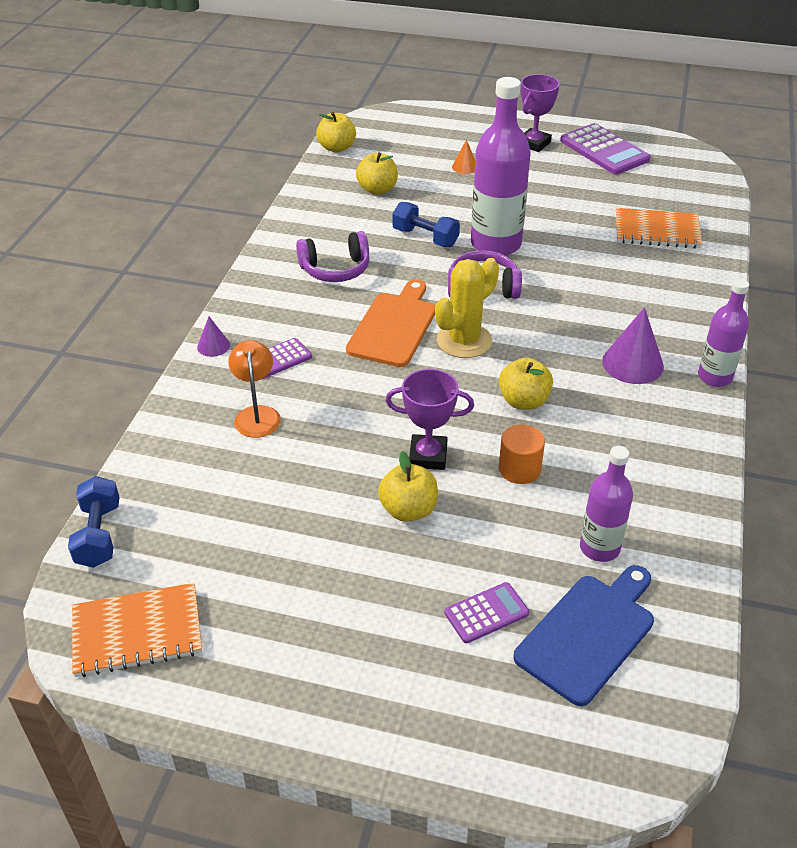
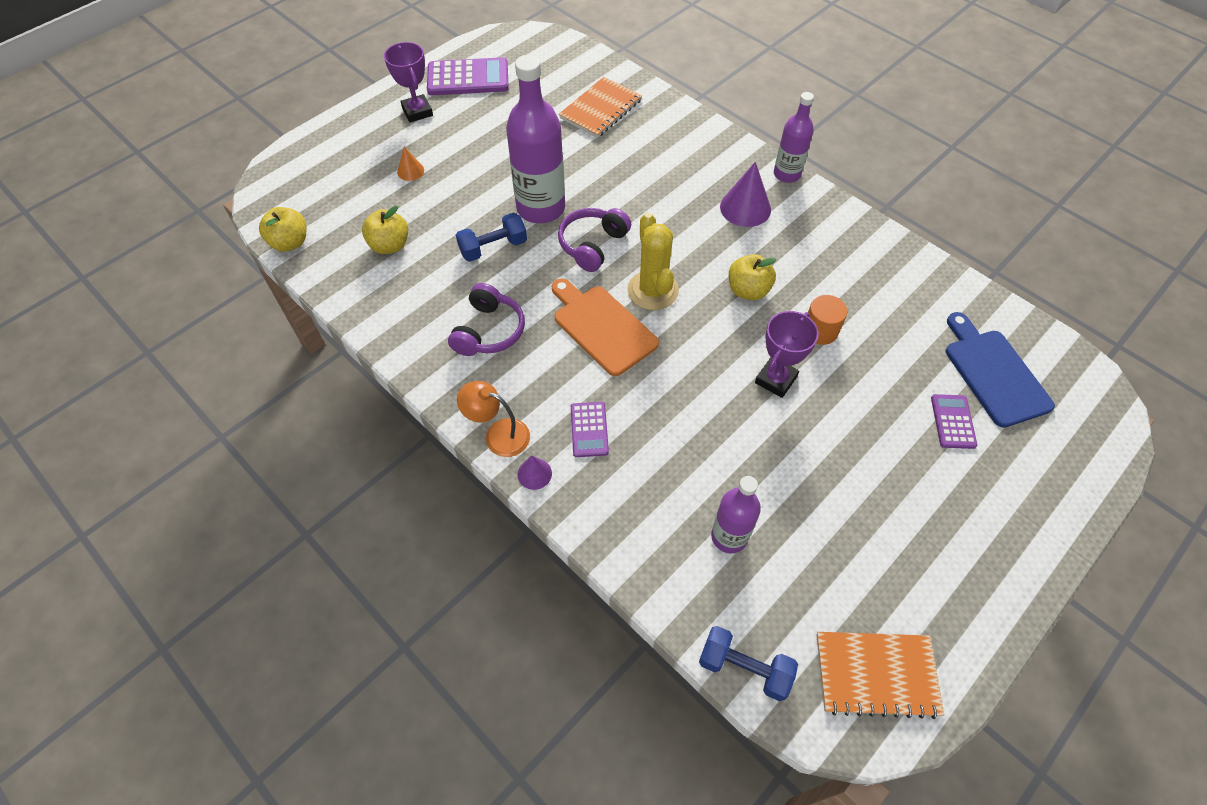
camera: 60 degrees left, 15 degrees up
orange notebook [72,583,202,677] -> orange notebook turned 75 degrees clockwise [816,632,944,719]
orange lamp [228,340,281,438] -> orange lamp moved to [457,381,530,457]
yellow apple [378,451,438,522] -> none
purple bottle [580,446,633,562] -> purple bottle moved to [711,476,761,553]

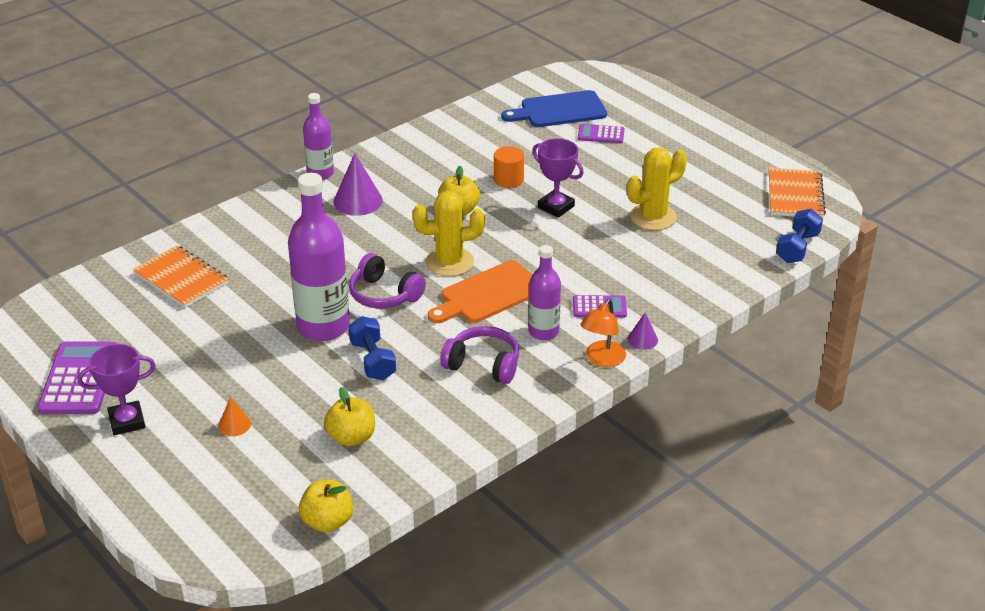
camera: 85 degrees left, 20 degrees down
purple bottle [711,476,761,553] -> purple bottle moved to [528,245,561,340]
none -> yellow cactus [627,147,687,230]

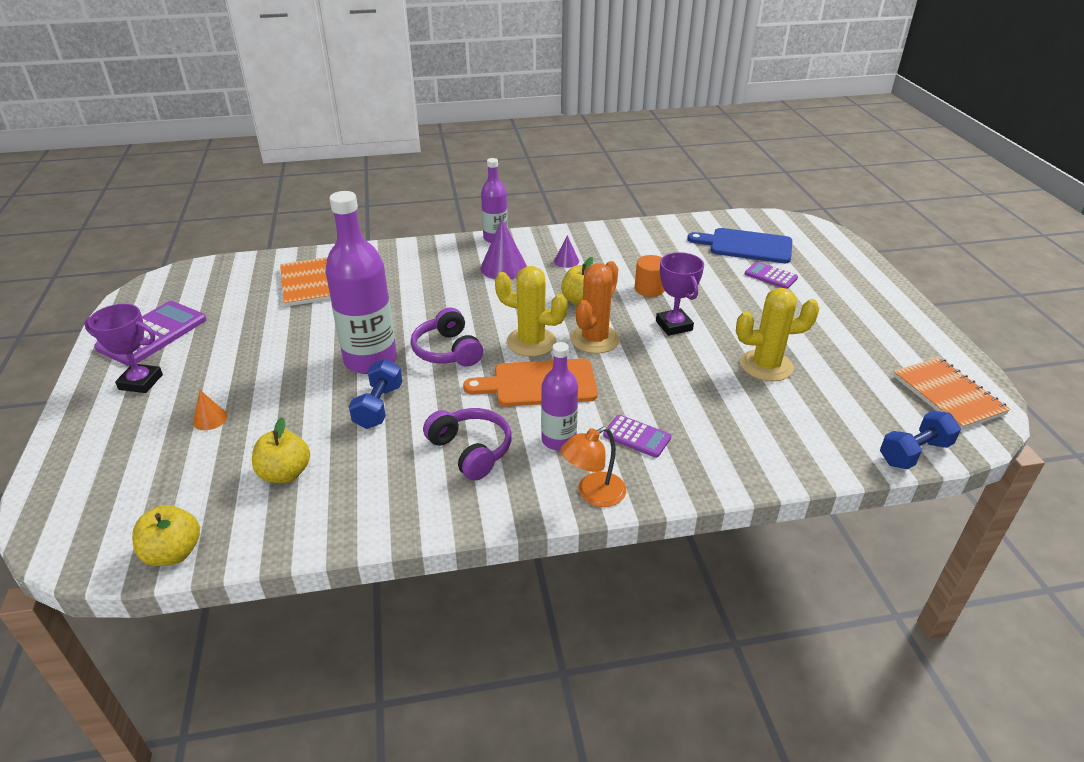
camera: 30 degrees right, 0 degrees up
purple cone [628,313,658,350] -> purple cone moved to [554,235,579,268]
orange notebook [769,168,826,218] -> orange notebook turned 60 degrees counterclockwise [893,357,1011,430]
none -> orange cactus [570,261,620,354]

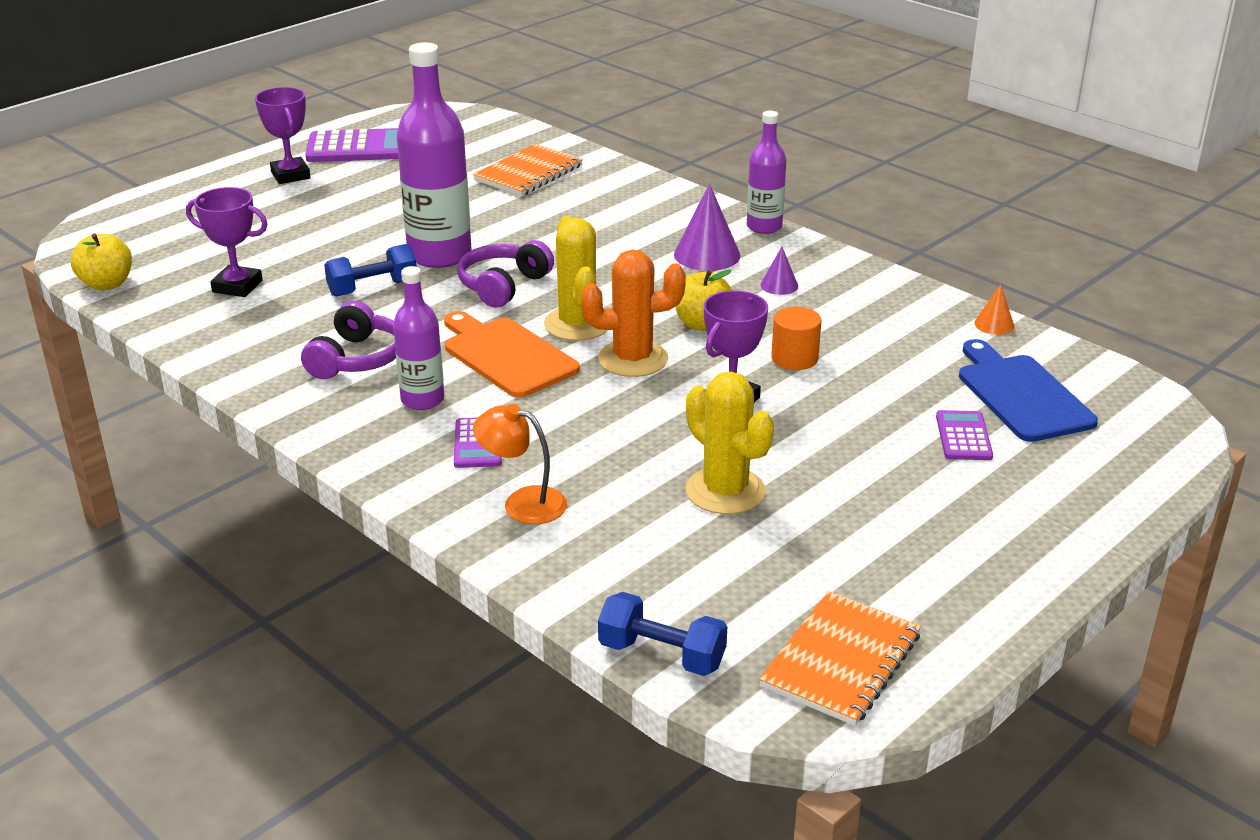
camera: 55 degrees right, 5 degrees down
orange cone [193,390,228,430] -> orange cone moved to [974,284,1014,335]
yellow apple [252,417,310,483] -> purple trophy [186,187,268,297]
orange lamp [560,427,626,507] -> orange lamp moved to [473,404,567,524]

